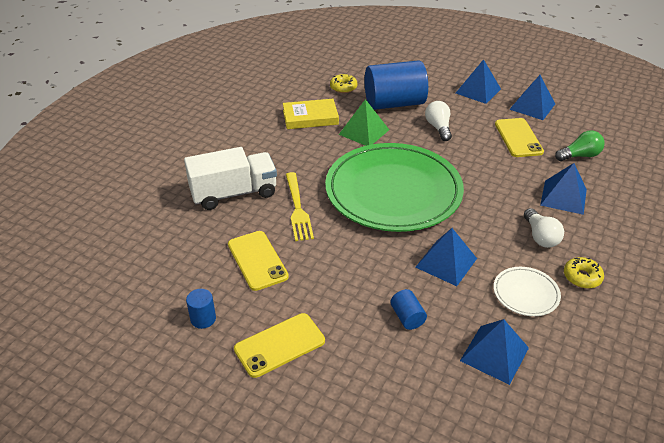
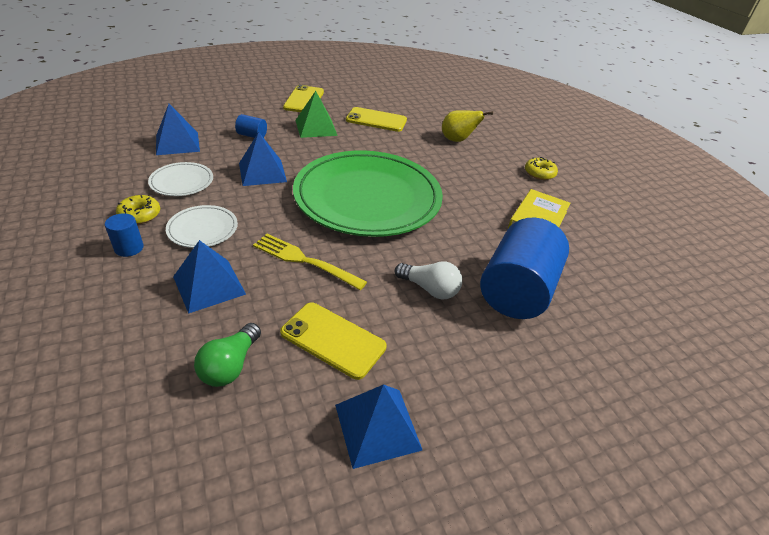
camera: 125 degrees right, 0 degrees up
white truck [184,147,277,210] -> yellow pear [442,110,493,142]
blue cylinder [186,289,216,329] -> blue cylinder moved to [105,213,144,257]
yellow fork [286,172,314,241] -> yellow fork moved to [253,234,367,290]
yellow donut [330,74,358,93] -> yellow donut moved to [525,157,558,180]
green pyramid [339,99,389,146] -> green pyramid moved to [295,91,338,138]
blue pyramid [456,59,501,104] -> none
white light bulb [524,208,564,248] -> white plate [166,205,238,248]

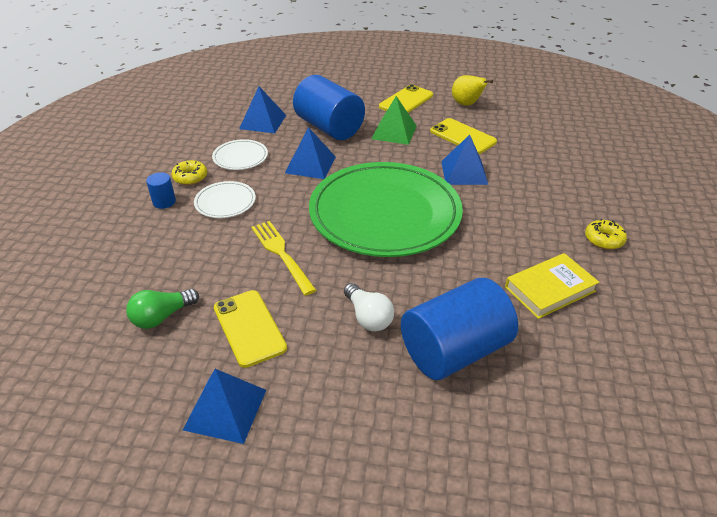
camera: 35 degrees right, 0 degrees up
blue pyramid [173,240,246,314] -> blue pyramid moved to [441,135,488,185]
blue cylinder [235,114,267,138] -> blue cylinder [293,75,365,140], size x2.40
yellow pear [442,110,493,142] -> yellow pear moved to [452,75,493,106]

